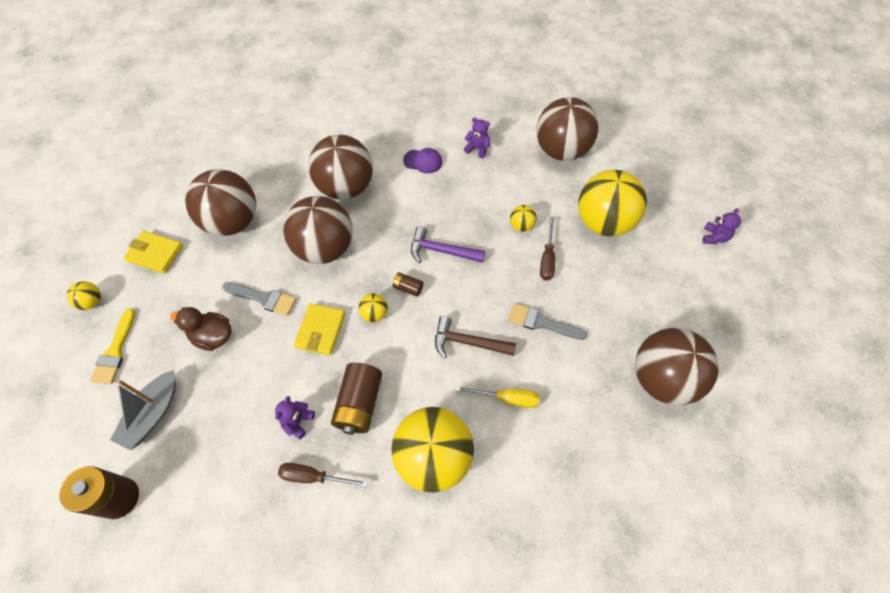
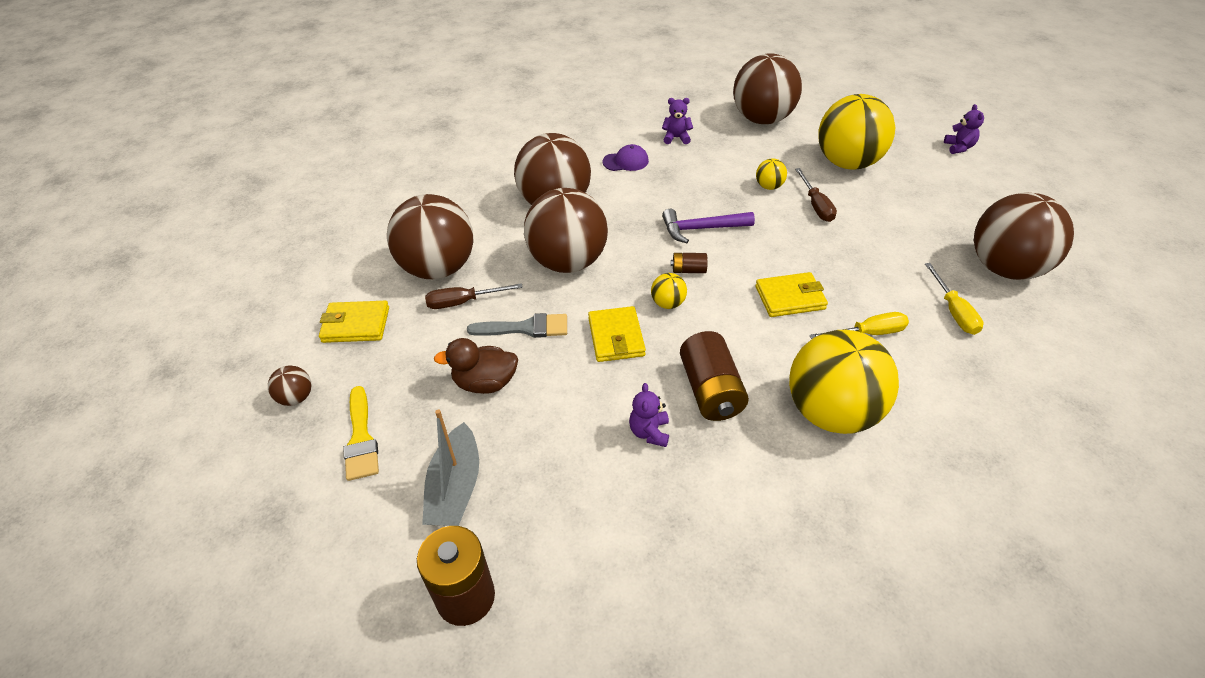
camera: 20 degrees left, 15 degrees down
yellow ball [67,281,101,310] -> brown ball [268,365,311,406]
brown screwdriver [278,463,368,487] -> brown screwdriver moved to [425,283,523,309]
brown hammer [435,316,516,359] -> yellow wallet [755,272,828,317]
grey brush [508,303,588,340] -> none
none -> yellow screwdriver [925,263,983,335]

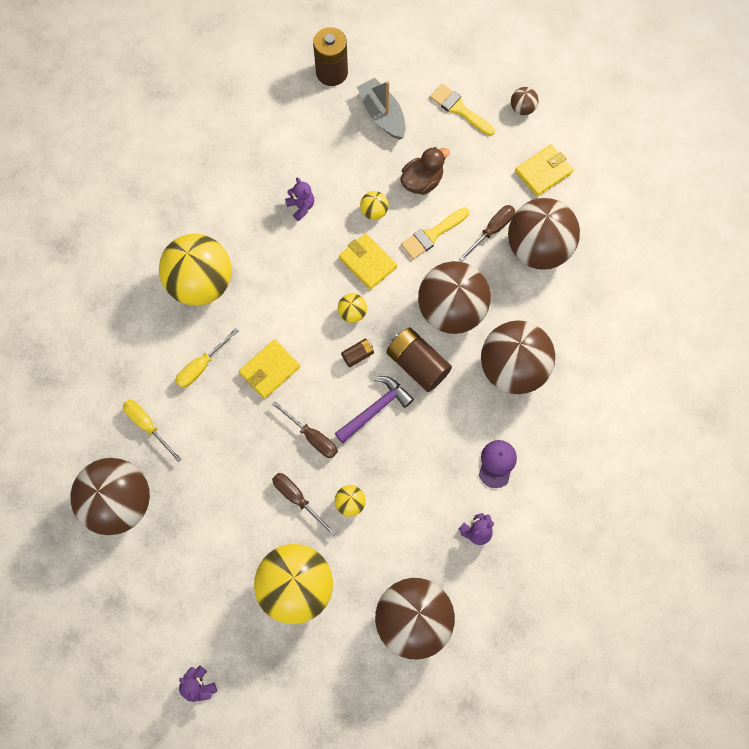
camera: 145 degrees right, 25 degrees up
grey brush [467,313,567,338] -> yellow brush [401,207,470,259]
purple cap [602,144,649,171] -> purple cap turned 150 degrees clockwise [479,440,517,488]
brown battery [680,331,749,421] -> brown battery moved to [386,328,452,392]
none -> brown screwdriver [272,401,338,458]
none -> yellow ball [360,191,389,220]

